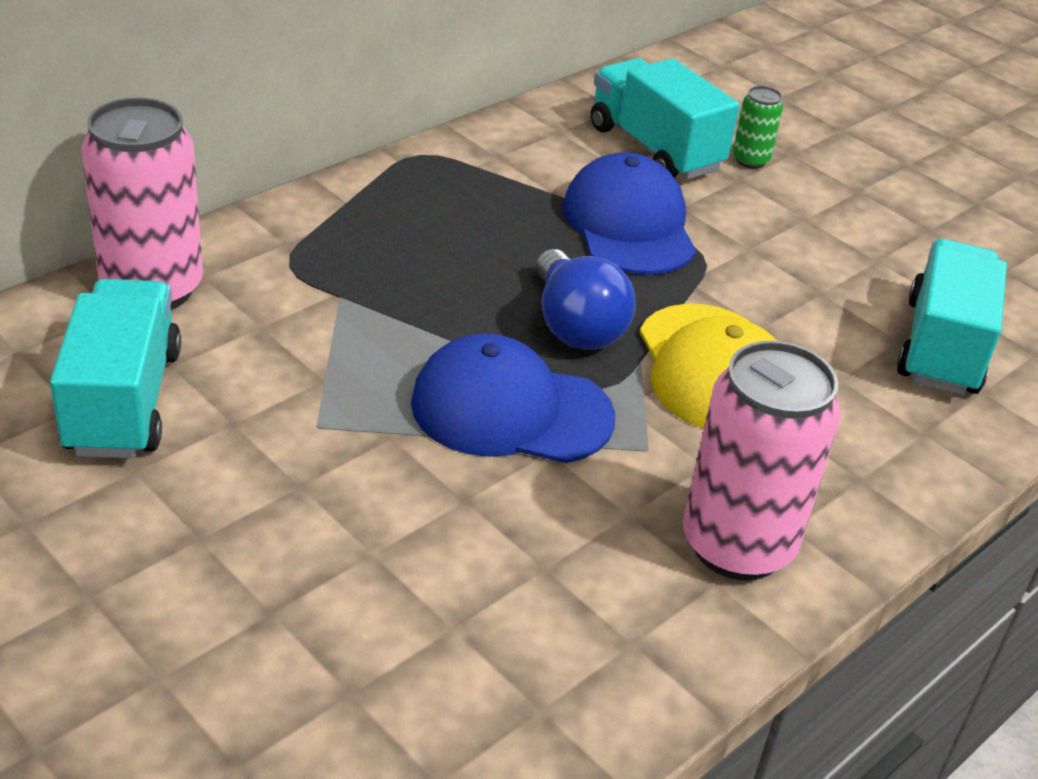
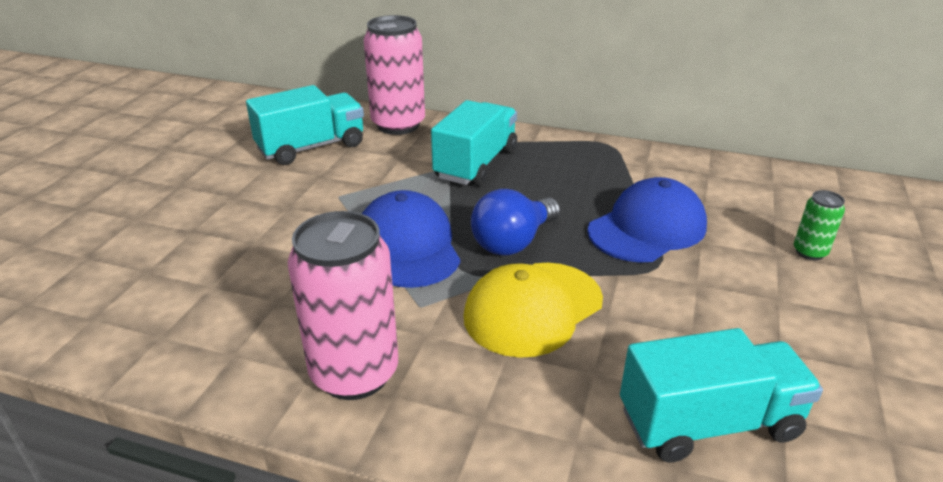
camera: 65 degrees right, 5 degrees down
turquoise truck [591,58,740,180] -> turquoise truck moved to [431,100,517,186]

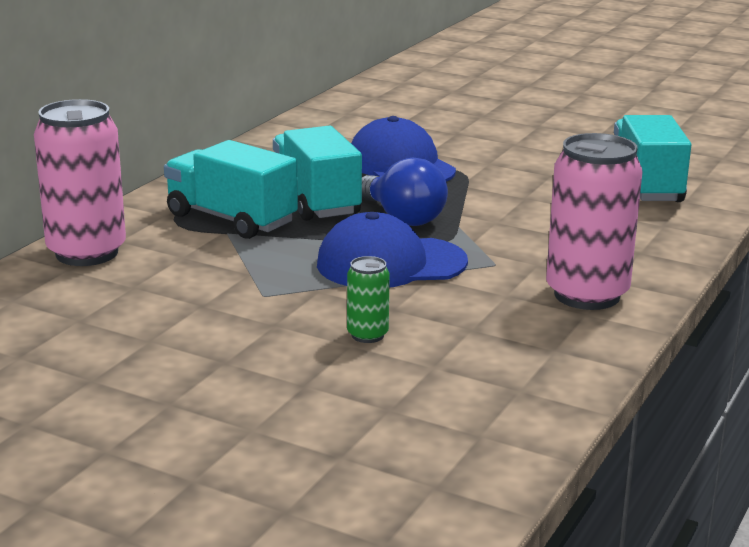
camera: 80 degrees left, 10 degrees down
turquoise truck [246,85,364,165] -> turquoise truck moved to [273,126,362,221]
yellow cap [463,263,603,358] -> none
green can [794,190,845,260] -> green can moved to [347,256,390,343]

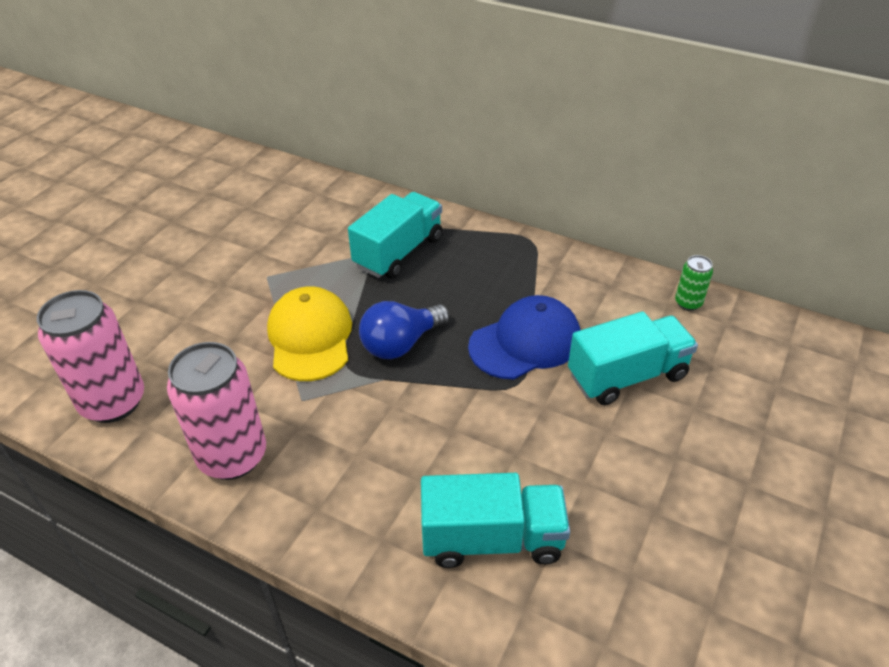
camera: 90 degrees right, 20 degrees up
pink can [34,99,126,266] -> pink can moved to [37,290,144,423]
turquoise truck [273,126,362,221] -> turquoise truck moved to [568,311,698,405]
blue cap [317,212,468,288] -> yellow cap [267,286,352,381]
green can [347,256,390,343] -> green can moved to [675,255,713,311]

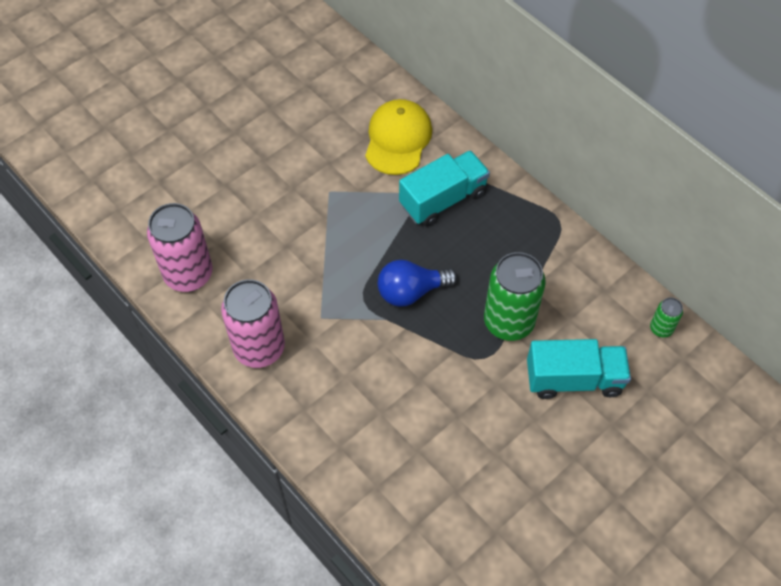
camera: 20 degrees right, 15 degrees up
yellow cap [267,286,352,381] -> yellow cap moved to [365,99,432,175]
turquoise truck [421,473,570,568] -> none
blue cap [468,295,581,380] -> green can [484,252,546,341]

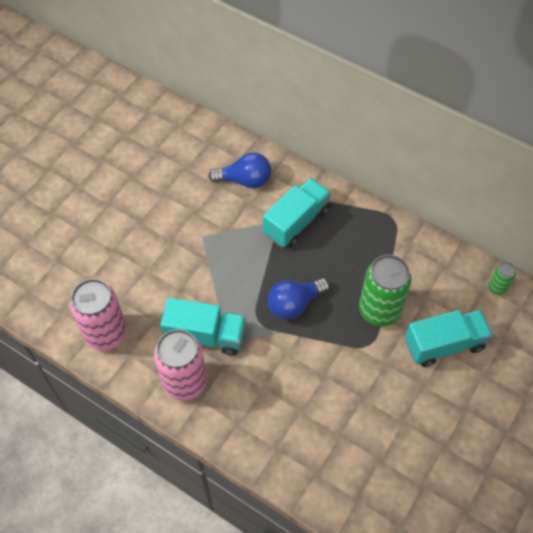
camera: 15 degrees left, 0 degrees up
yellow cap [365,99,432,175] -> blue light bulb [208,152,271,188]
none -> turquoise truck [160,298,246,356]

